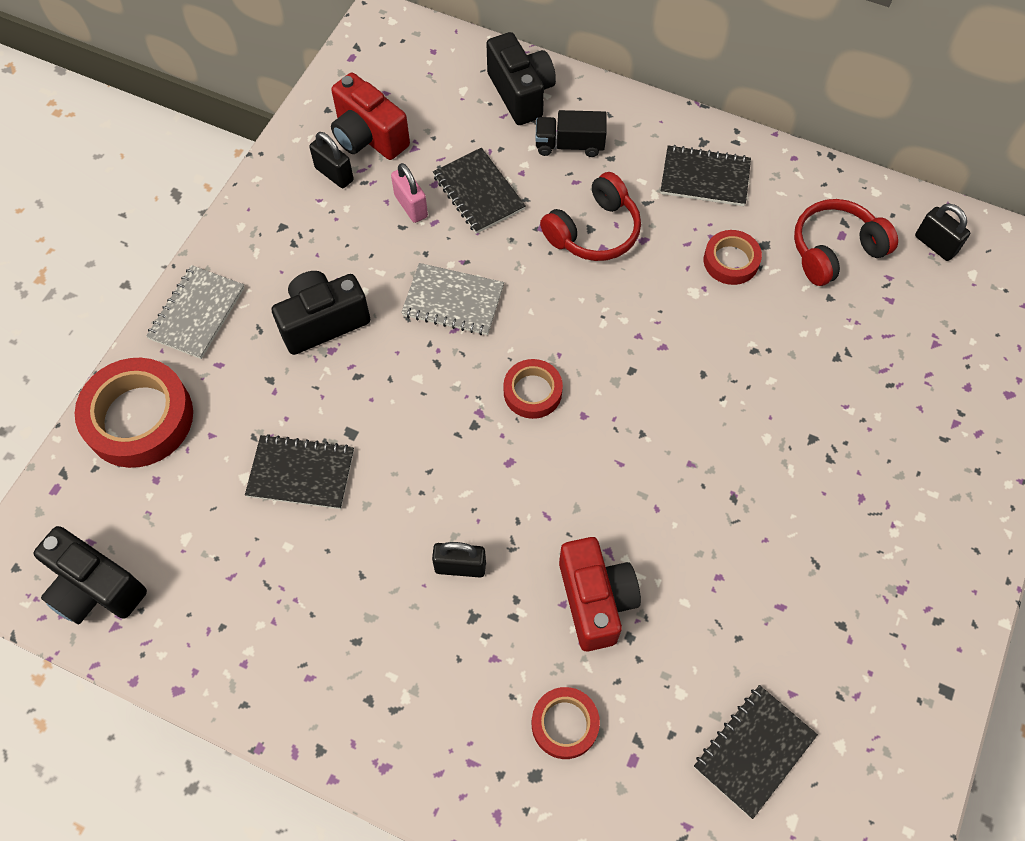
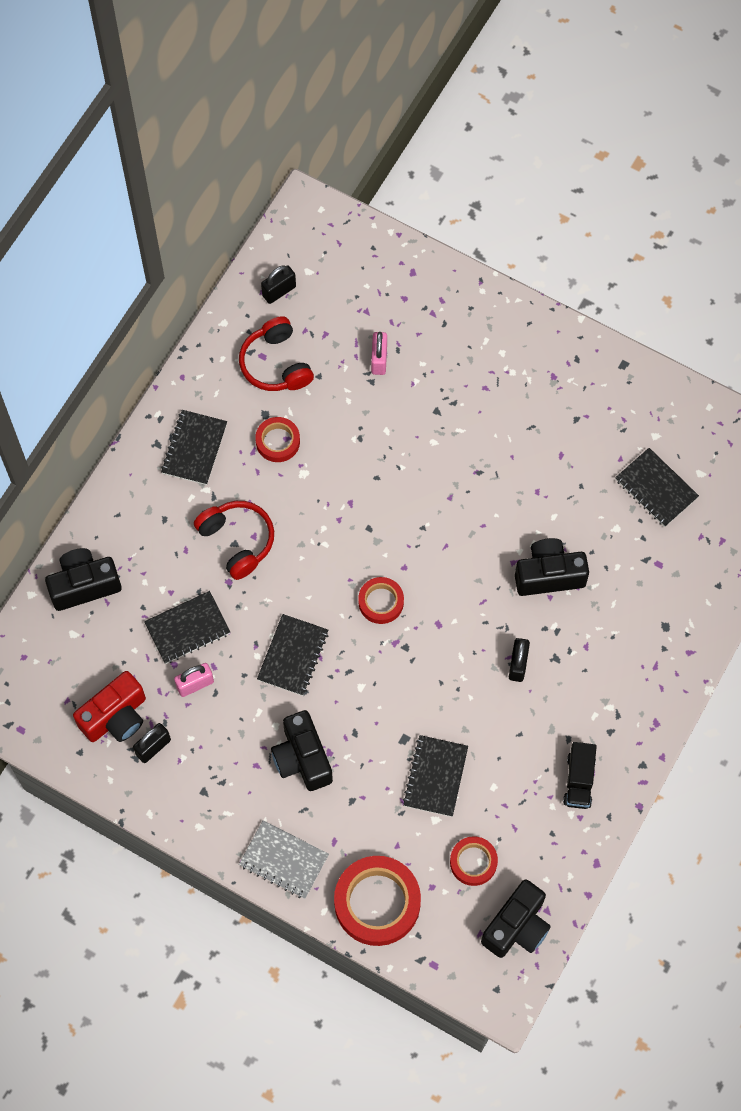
camera: 85 degrees left, 5 degrees up
grey notebook [401,263,504,335] -> black notebook [257,614,328,696]
red tape [532,687,600,759] -> red tape moved to [450,836,498,886]
black truck [535,110,607,157] -> black truck moved to [563,742,597,809]
red camera [559,537,641,651] -> black camera [515,538,589,596]
none -> pink padlock [371,332,387,375]

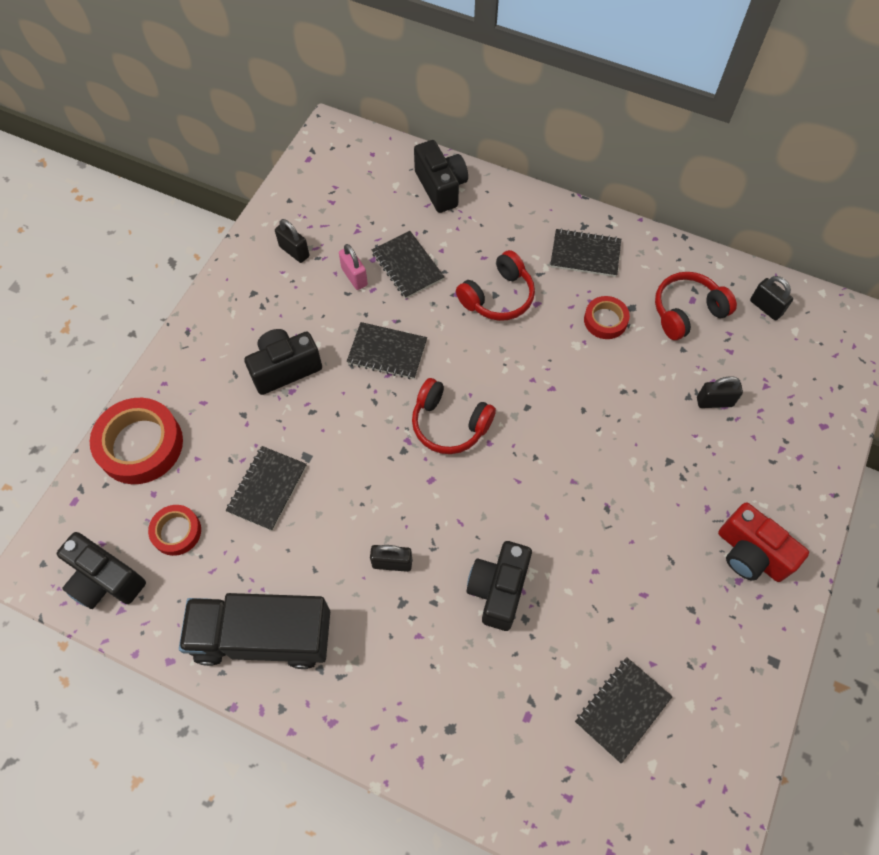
camera: 85 degrees right, 5 degrees down
red camera [73,671,146,742] -> red camera moved to [718,503,809,582]
grey notebook [239,820,329,899] -> none
red tape [358,577,404,624] -> red headphones [412,378,496,454]
pink padlock [371,332,387,375] -> black padlock [697,376,743,408]
black notebook [403,735,468,817] -> black notebook turned 75 degrees counterclockwise [226,446,307,531]
black camera [515,538,589,596] -> black camera turned 150 degrees counterclockwise [467,541,532,631]
black truck [563,742,597,809] -> black truck [179,593,330,669], size x2.01

